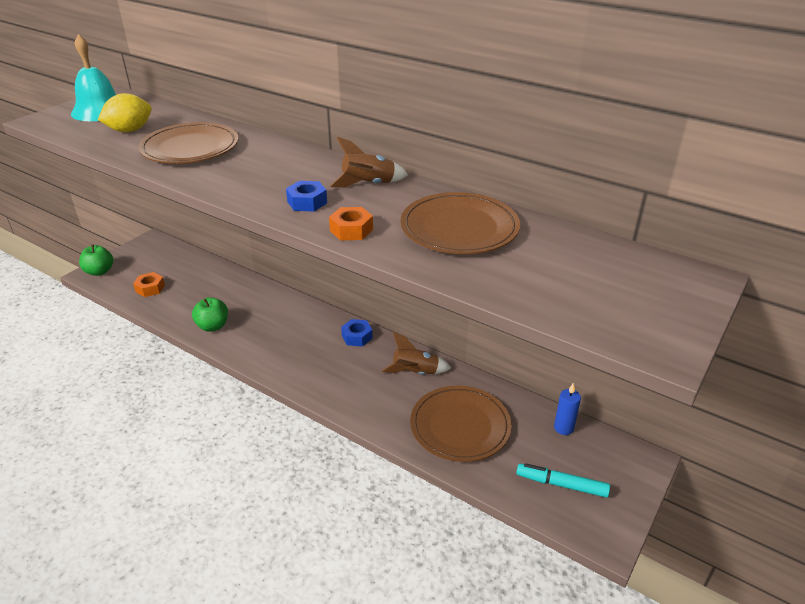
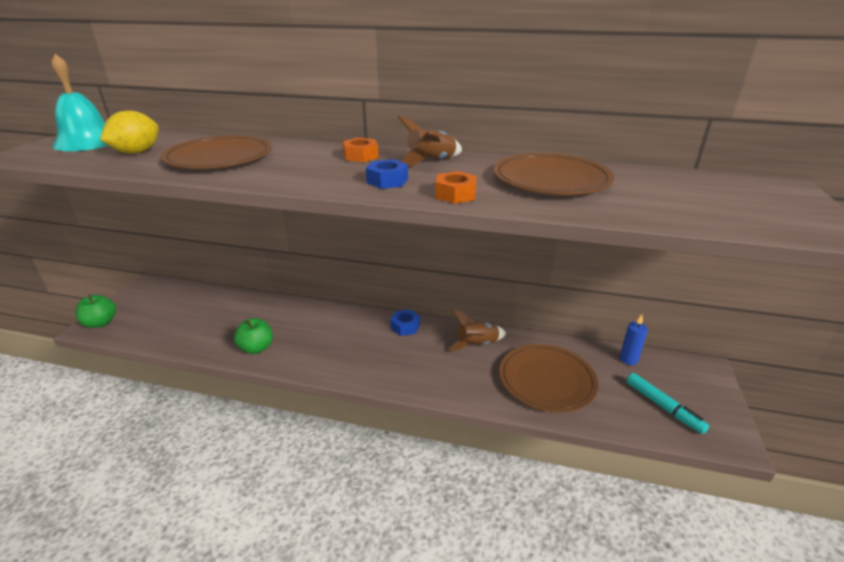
camera: 20 degrees left, 5 degrees down
orange nut [133,272,165,297] -> orange nut moved to [343,138,379,162]
turquoise marker [516,463,610,497] -> turquoise marker turned 120 degrees counterclockwise [627,373,709,434]

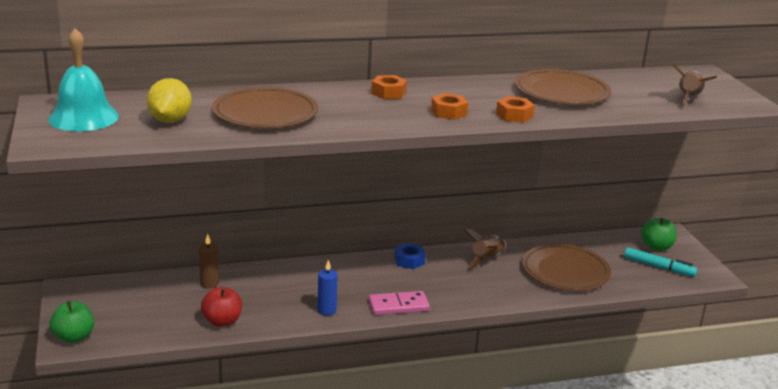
camera: 30 degrees left, 5 degrees down
green apple [234,318,273,354] -> green apple moved to [641,218,677,251]
blue nut [366,159,408,189] -> orange nut [431,93,468,120]
brown rocket [398,116,462,167] -> brown rocket moved to [672,63,717,107]
blue candle [619,315,648,365] -> blue candle moved to [318,260,338,316]
none -> brown candle [199,234,219,289]
none -> red apple [201,287,242,327]
none -> pink domino [368,291,430,315]

